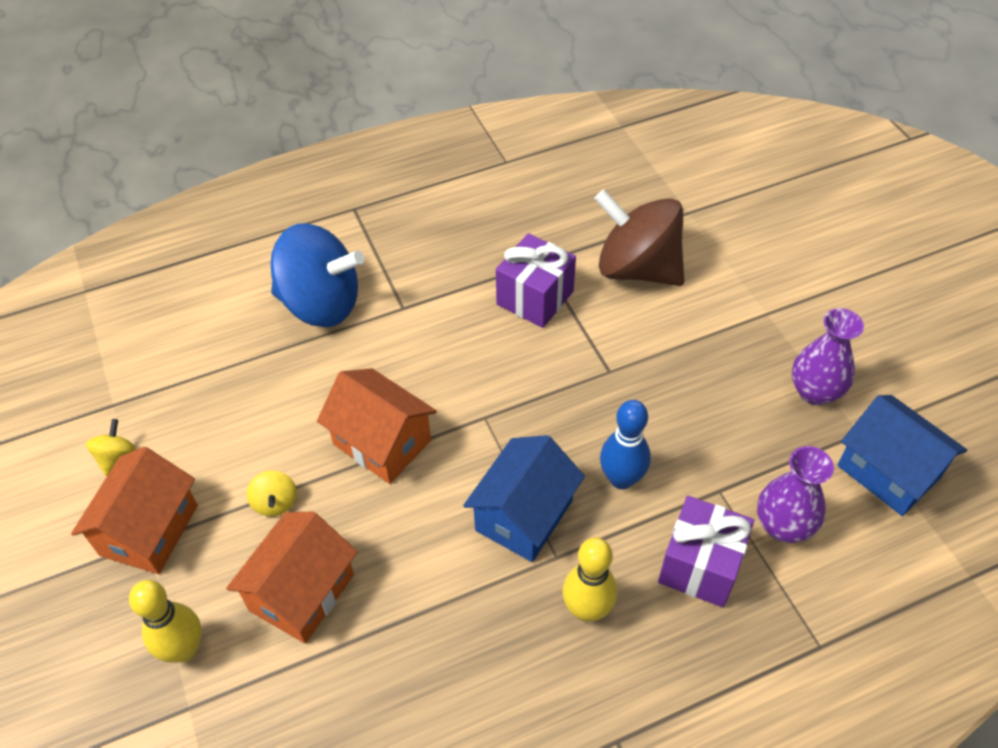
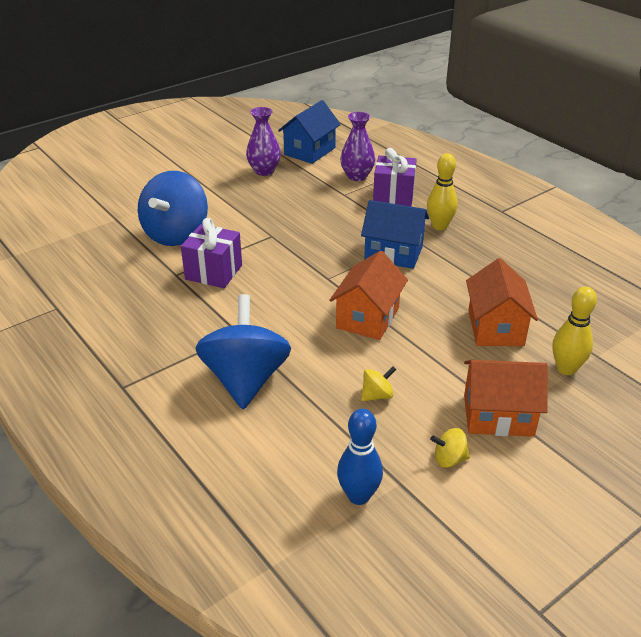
camera: 105 degrees left, 15 degrees down
orange house [226,511,358,643] -> orange house turned 75 degrees clockwise [466,258,538,346]
yellow spinning top [246,470,297,516] -> yellow spinning top moved to [361,366,396,401]
brown spinning top [594,189,684,286] -> blue spinning top [138,171,208,246]
blue bowling pin [600,400,651,489] -> blue bowling pin moved to [337,409,383,505]

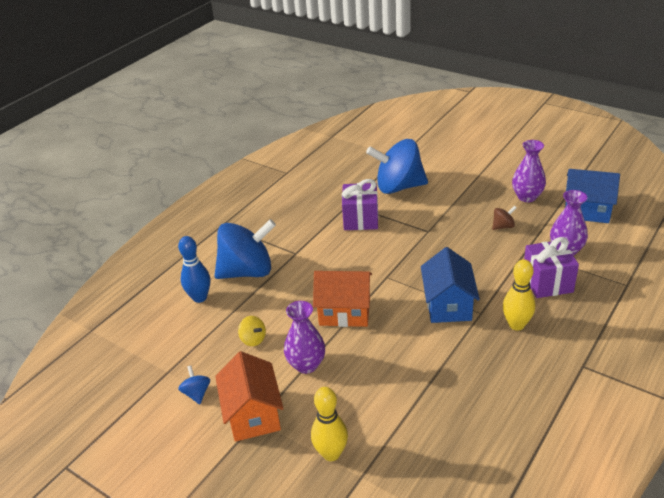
camera: 75 degrees right, 0 degrees up
blue bowling pin [337,409,383,505] -> blue bowling pin moved to [178,236,210,303]
yellow spinning top [430,428,470,468] -> blue spinning top [178,365,210,404]
orange house [466,258,538,346] -> none
none -> purple vase [284,301,325,374]
none -> brown spinning top [492,206,517,230]

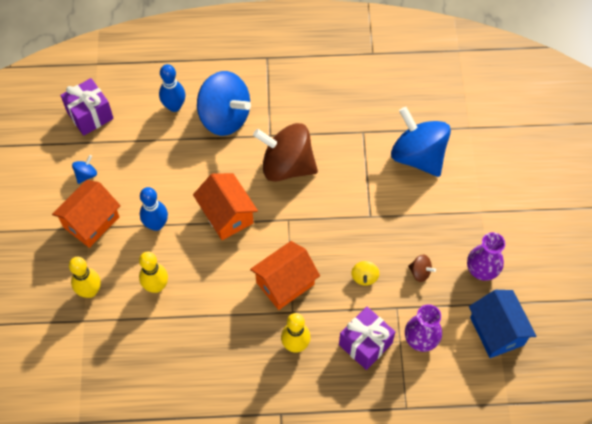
camera: 50 degrees right, 25 degrees up
yellow spinning top [238,316,266,346] -> yellow spinning top moved to [352,261,379,286]
purple vase [284,301,325,374] -> blue bowling pin [140,187,168,231]
purple gift [342,179,378,230] -> purple gift moved to [60,78,114,136]
blue house [421,247,480,323] -> orange house [250,241,320,310]
none -> yellow bowling pin [139,251,168,293]
none -> brown spinning top [253,123,318,182]

